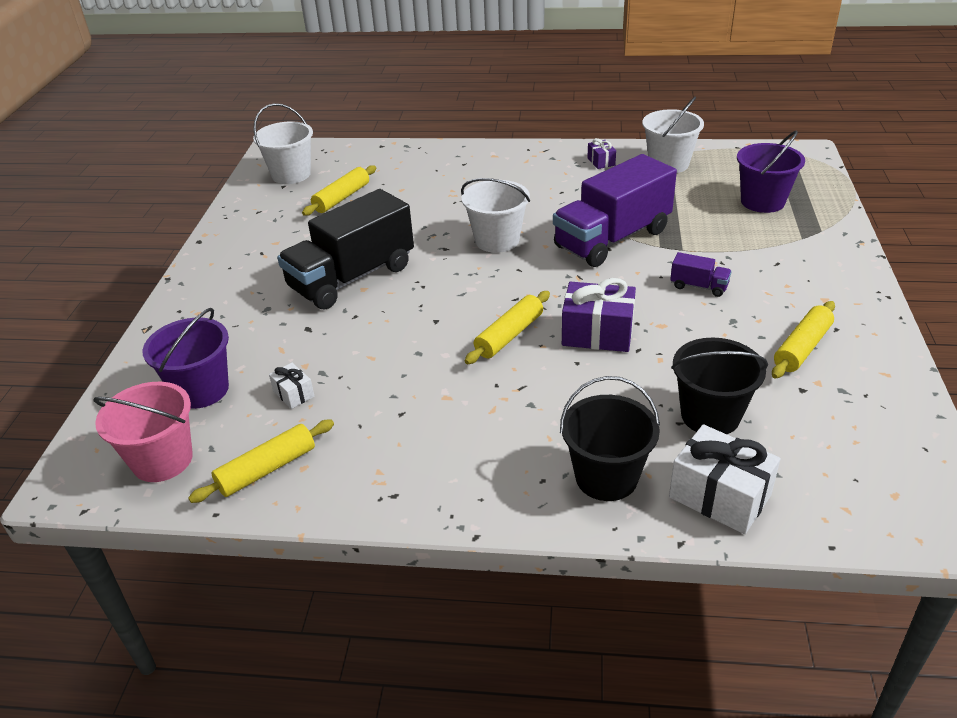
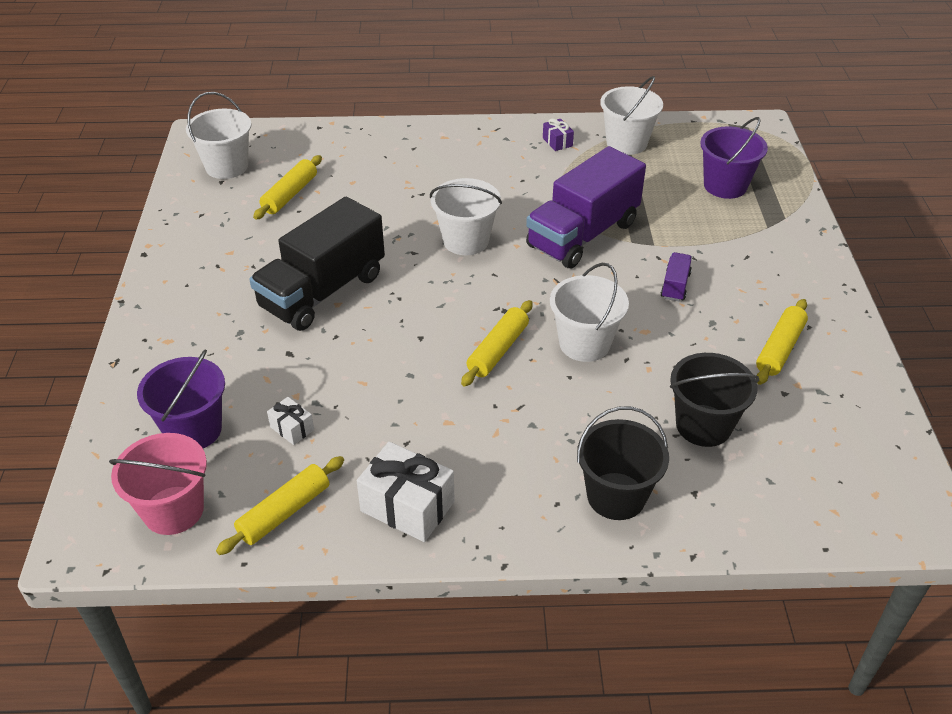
camera: 10 degrees left, 5 degrees up
purple gift [562,278,636,352] -> white bucket [550,263,629,362]
white gift [669,424,780,534] -> white gift moved to [357,442,455,542]
purple truck [670,252,732,297] -> purple truck turned 90 degrees counterclockwise [661,252,692,301]

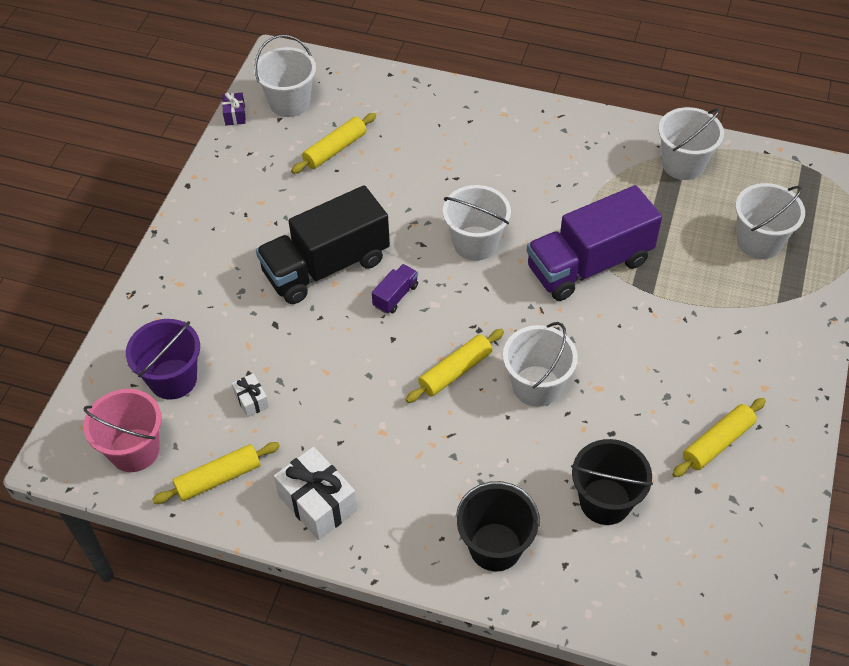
camera: 20 degrees right, 10 degrees up
purple gift [543,119,574,151] -> purple gift moved to [222,92,246,126]
purple truck [661,252,692,301] -> purple truck moved to [372,264,418,314]
purple bucket [700,117,768,199] -> white bucket [735,183,805,259]

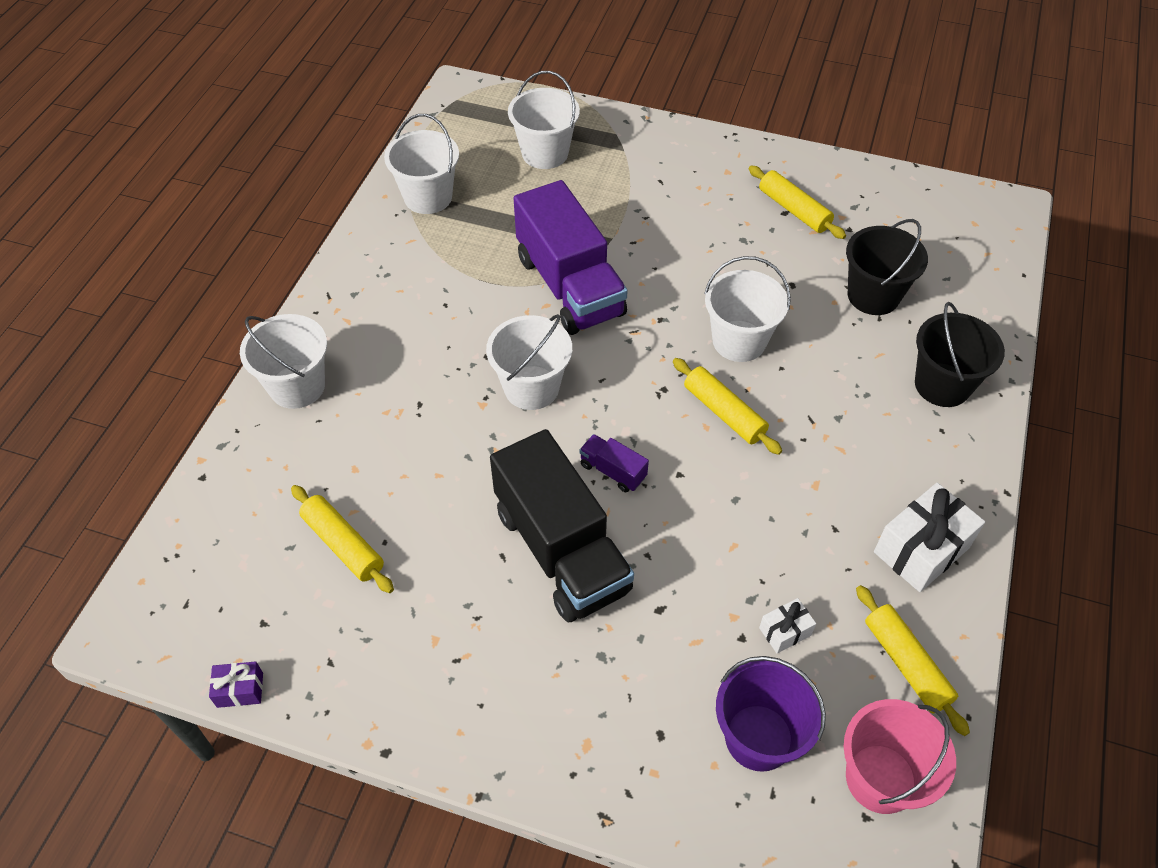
camera: 90 degrees left, 0 degrees up
white bucket [254,35,316,117] -> white bucket moved to [240,314,327,409]

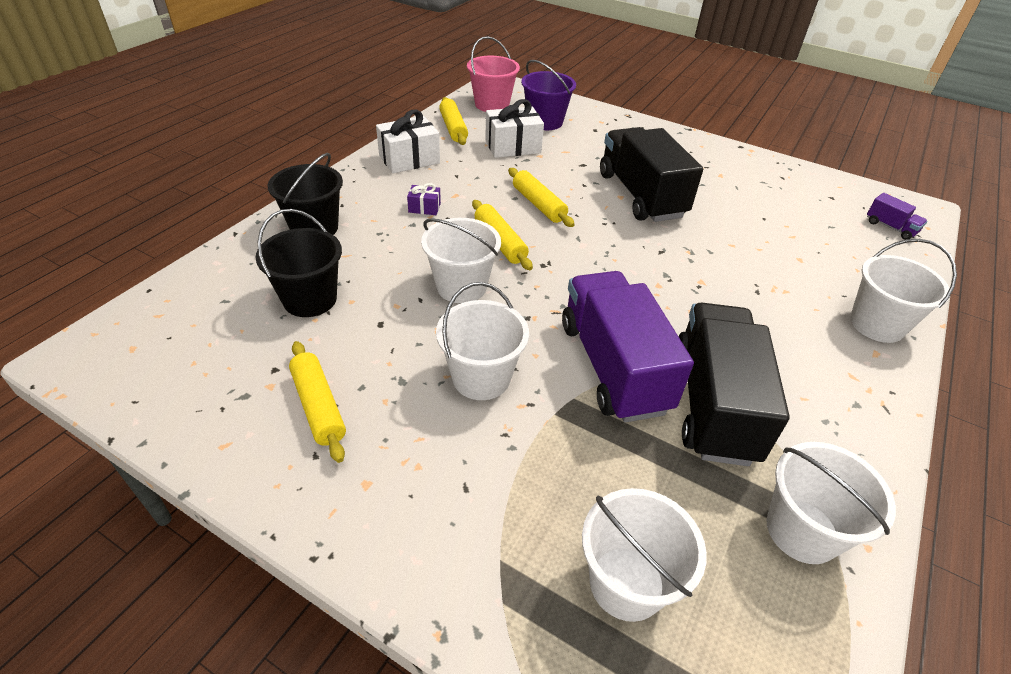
camera: 170 degrees left, 10 degrees down
purple gift [209,661,263,708] -> purple gift moved to [407,183,441,215]
yellow rolling pin [291,485,394,593] -> yellow rolling pin moved to [508,168,575,227]
white bucket [486,314,572,410] -> white bucket moved to [436,282,529,400]
purple truck [579,434,649,492] -> purple truck moved to [867,193,927,240]
white gift [759,598,816,654] -> white gift [485,99,544,158], size x1.96
none -> black truck [678,303,790,466]

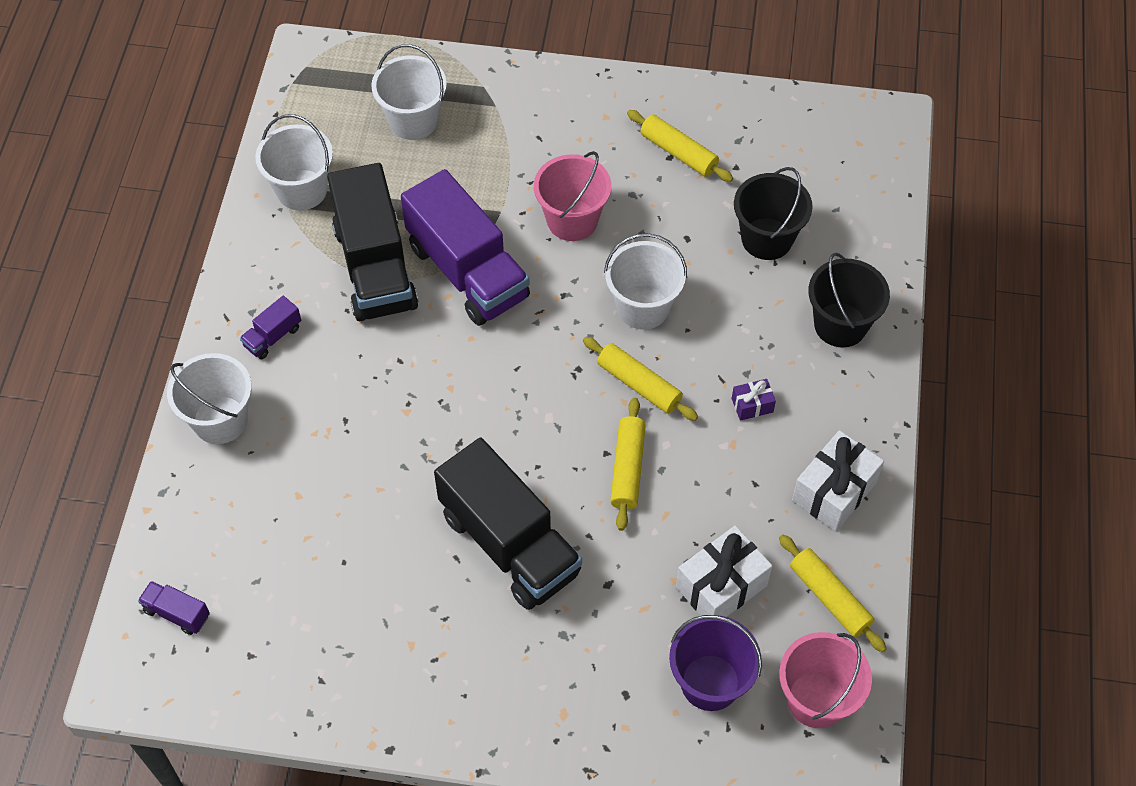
camera: 160 degrees right, 15 degrees up
white bucket [436,282,529,400] -> pink bucket [534,151,611,241]
yellow rolling pin [508,168,575,227] -> yellow rolling pin turned 60 degrees clockwise [610,398,646,531]
none -> purple truck [240,296,301,359]

